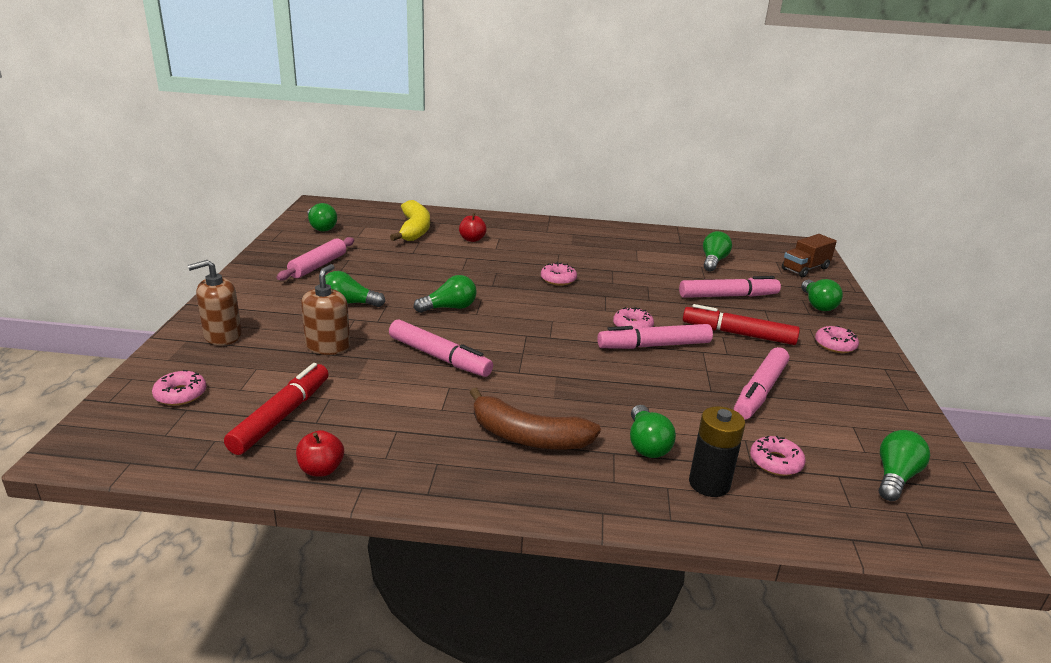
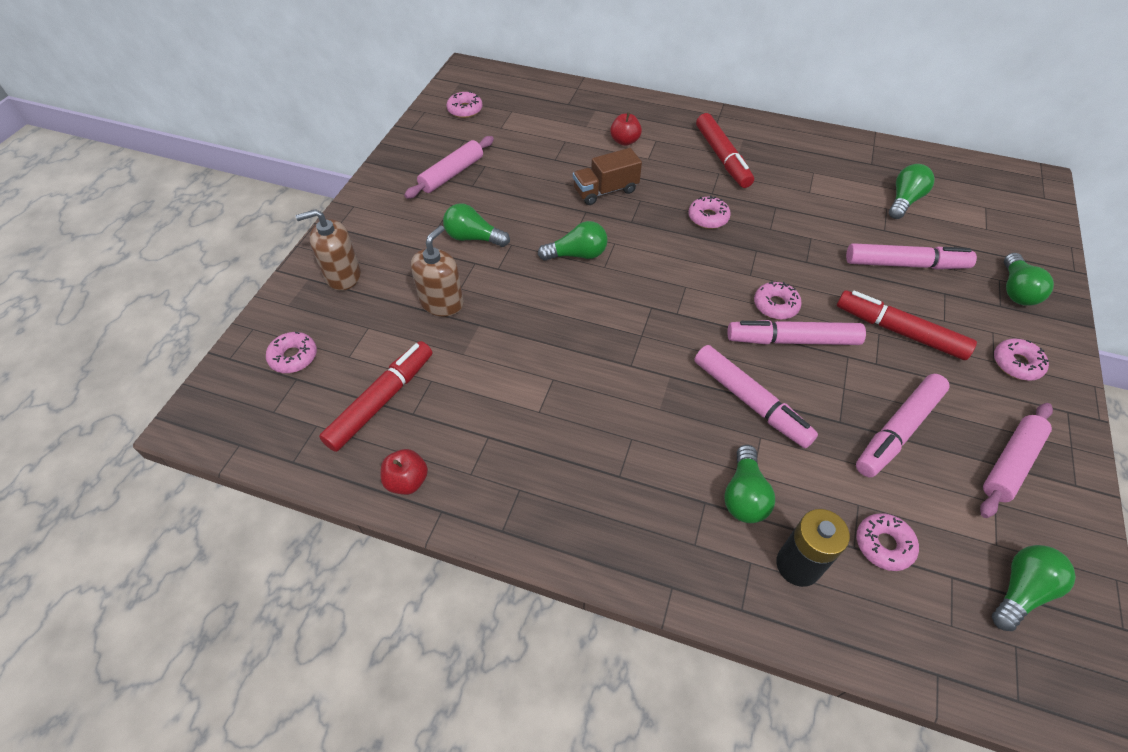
camera: 15 degrees right, 25 degrees up
green light bulb [307,203,337,232] -> pink donut [446,91,482,118]
pink marker [389,319,493,377] -> pink marker moved to [695,345,818,448]
yellow banana [390,200,430,241] -> none
brown banana [469,388,601,450] -> none
brown truck [782,234,837,277] -> brown truck moved to [573,148,642,205]
none -> red marker [696,113,754,188]
none -> pink rolling pin [980,403,1053,518]

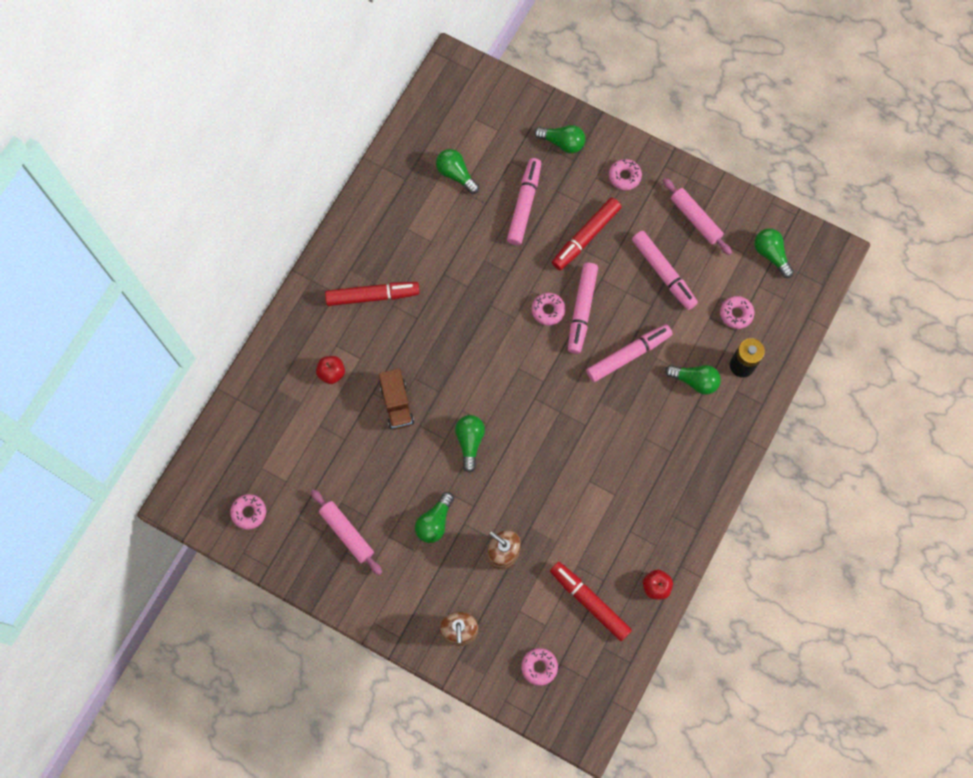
camera: 80 degrees left, 20 degrees up
pink donut [689,195,731,229] -> none

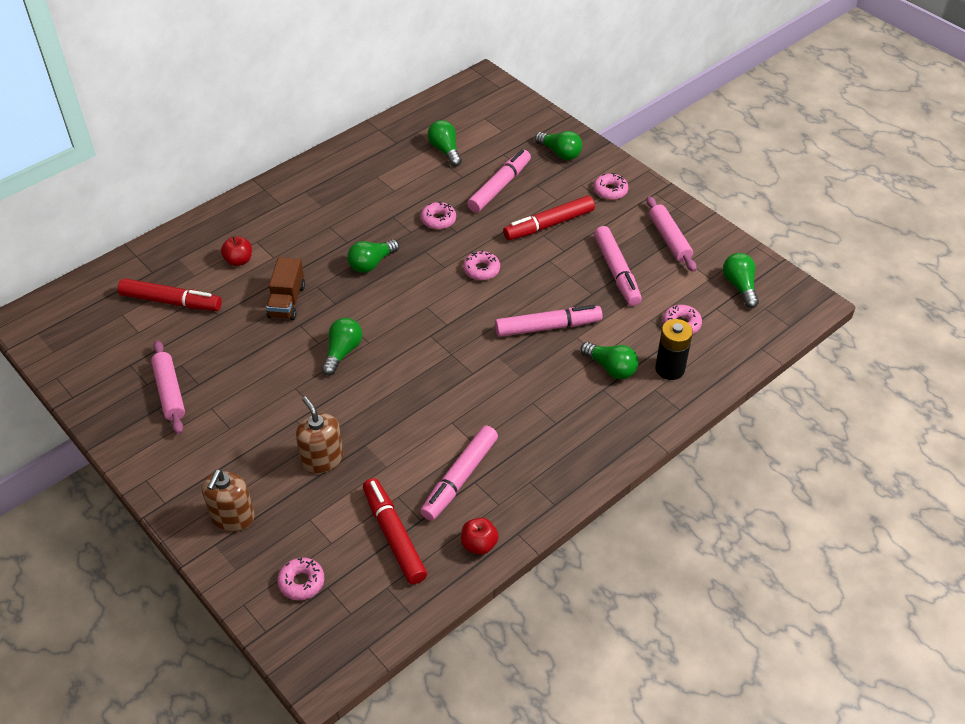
camera: 20 degrees right, 25 degrees down
pink donut [230,494,266,530] -> pink donut moved to [421,201,456,230]
red marker [325,282,420,306] -> red marker moved to [118,278,222,311]
green light bulb [415,492,454,543] -> green light bulb moved to [347,239,399,273]
pink marker [568,263,598,354] -> pink marker moved to [420,426,498,521]

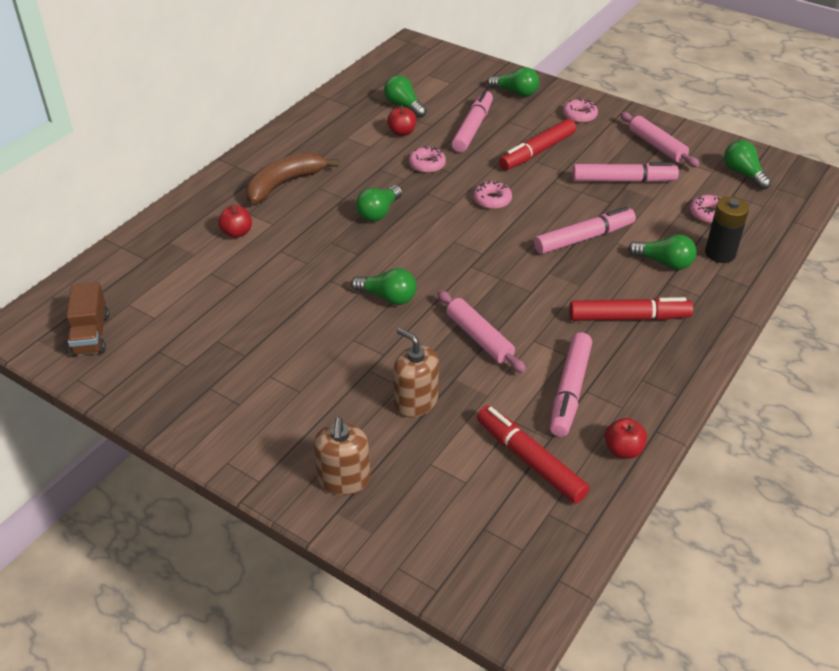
camera: 15 degrees left, 5 degrees down
red marker [118,278,222,311] -> red marker moved to [569,297,693,321]
pink rolling pin [151,340,185,434] -> pink rolling pin moved to [437,290,526,373]
brown truck [266,257,305,320] -> brown truck moved to [67,282,109,356]
pink donut [277,557,324,600] -> none
green light bulb [321,318,362,376] -> green light bulb turned 105 degrees clockwise [351,268,416,305]
pink marker [594,226,642,306] -> pink marker turned 60 degrees counterclockwise [572,162,679,182]
none -> brown banana [246,152,339,204]
none -> red apple [387,105,416,136]

